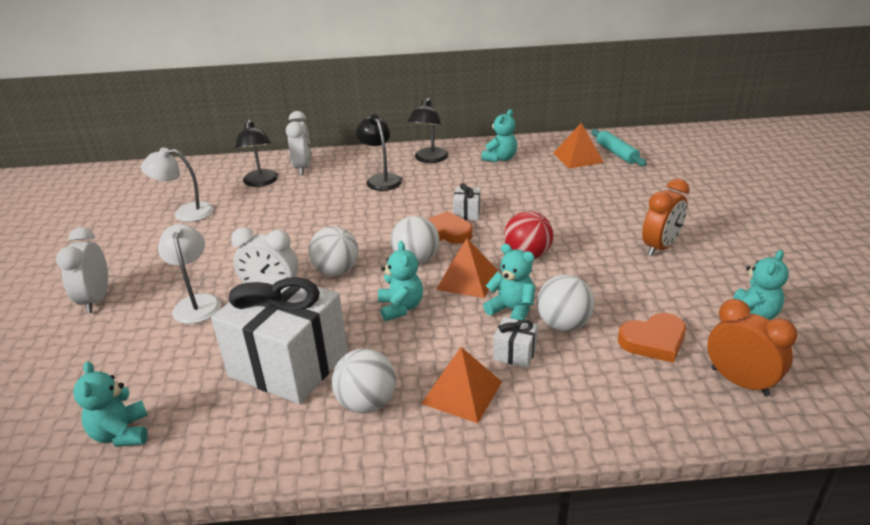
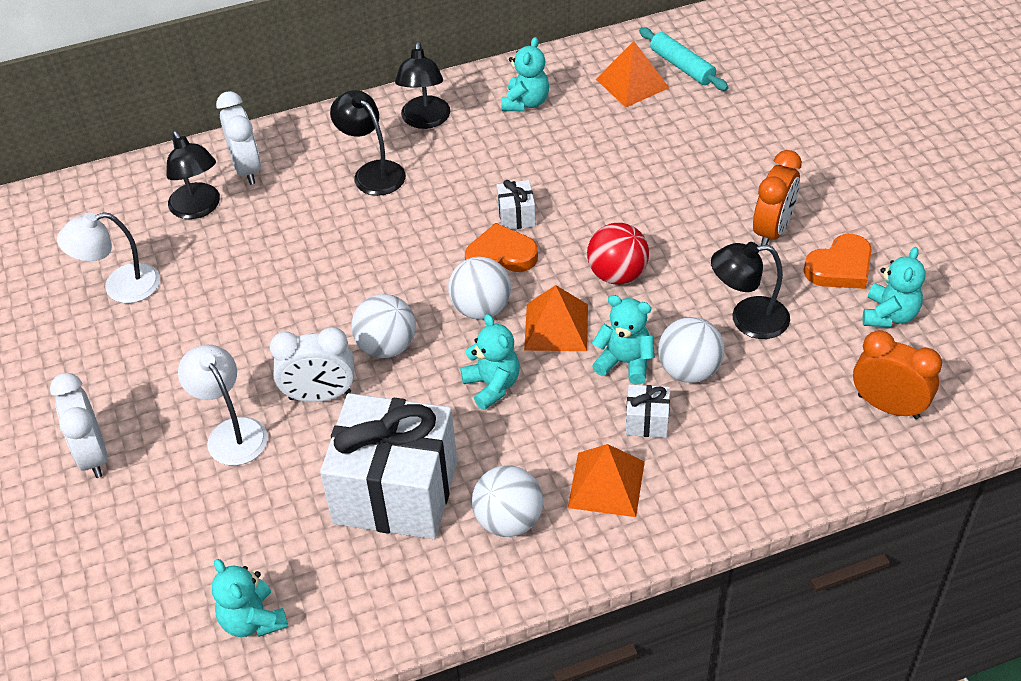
camera: 15 degrees left, 15 degrees up
orange heart [618,313,686,363] -> orange heart moved to [804,234,872,289]
none -> black lamp [711,242,790,339]

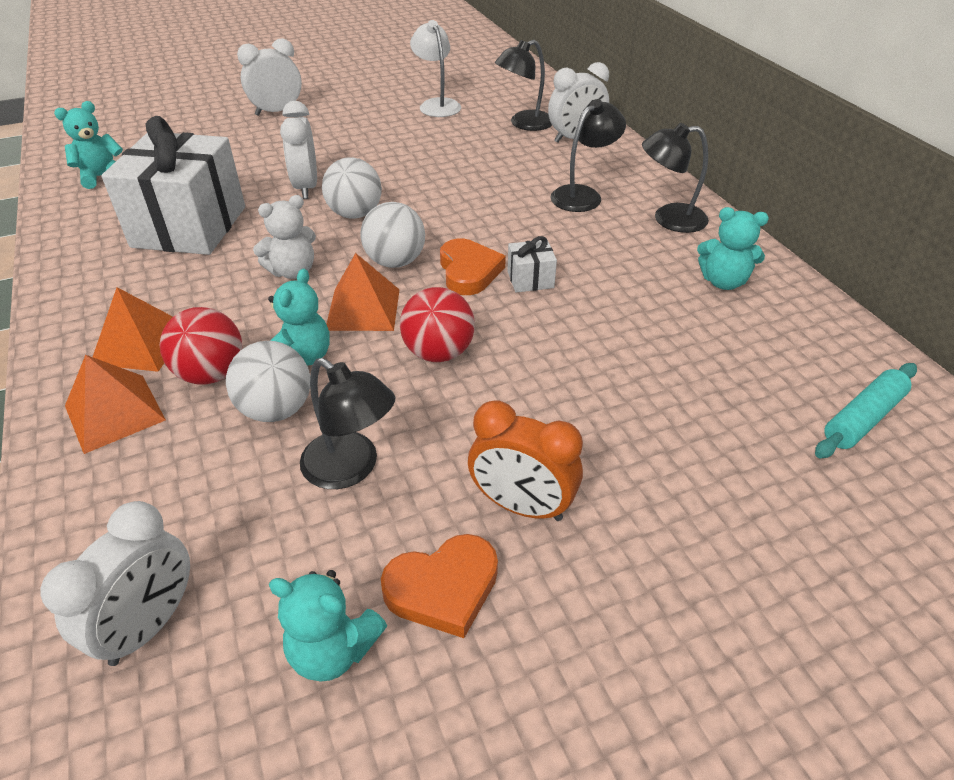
camera: 85 degrees right, 5 degrees down
white lamp [178,344,268,466] -> none
turquoise teddy bear [460,314,520,410] -> white teddy bear [253,195,316,279]
white ball [472,465,543,537] -> none
orange pyramid [596,41,669,107] -> orange pyramid moved to [65,355,166,454]
white gift [626,385,670,438] -> red ball [160,307,243,385]
black lamp [711,242,790,339] -> black lamp turned 135 degrees clockwise [300,358,395,489]
orange heart [804,234,872,289] -> orange heart turned 75 degrees counterclockwise [381,534,498,638]
orange clock [853,330,942,419] -> white clock [40,501,190,666]

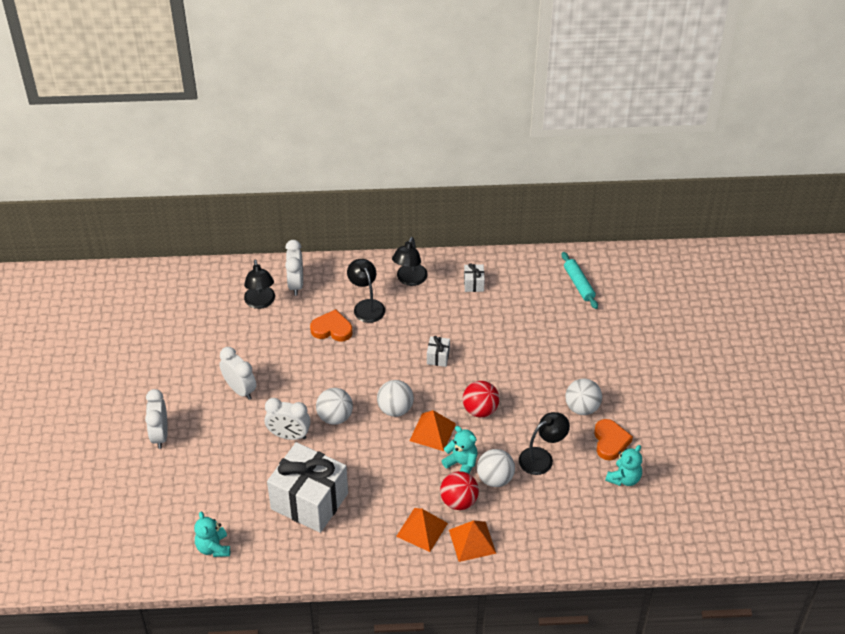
camera: 70 degrees left, 5 degrees up
white clock [40,501,190,666] -> white clock moved to [220,347,256,400]
white teddy bear [253,195,316,279] -> none
white lamp [410,20,461,117] -> none
orange heart [440,238,506,295] -> orange heart moved to [310,309,353,342]
orange clock [468,400,583,521] -> white ball [565,378,602,415]
turquoise teddy bear [697,207,769,290] -> white gift [464,263,485,292]

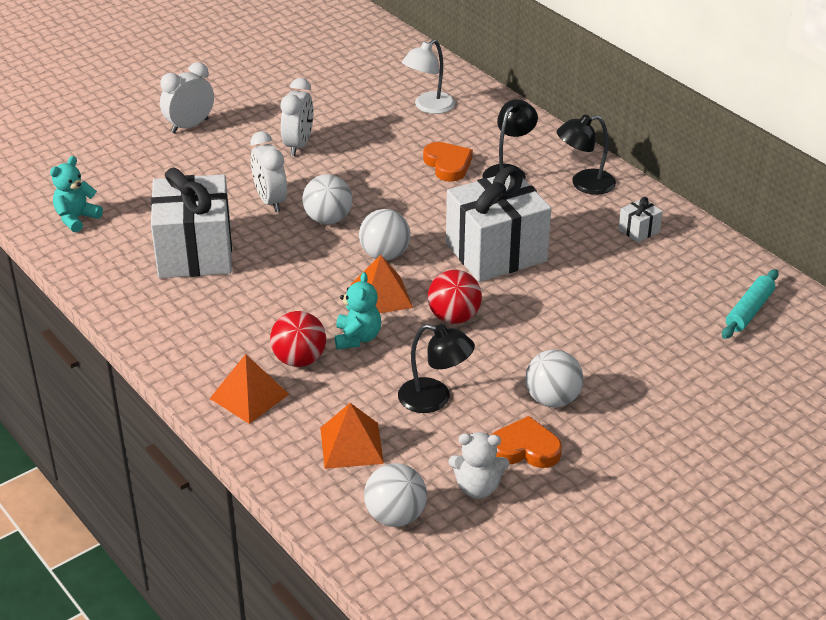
camera: 55 degrees right, 10 degrees down
black lamp [244,259,275,309] -> white lamp [402,39,455,114]
white clock [285,240,303,296] -> none
orange pyramid [396,508,448,552] -> orange pyramid moved to [320,403,384,469]
white gift [427,336,450,367] -> white gift [446,166,551,282], size x2.49
white ball [477,449,515,487] -> white ball moved to [364,463,427,527]
orange heart [594,419,633,460] -> orange heart turned 135 degrees counterclockwise [492,416,562,468]
turquoise teddy bear [605,445,642,486] -> white teddy bear [449,432,509,499]

